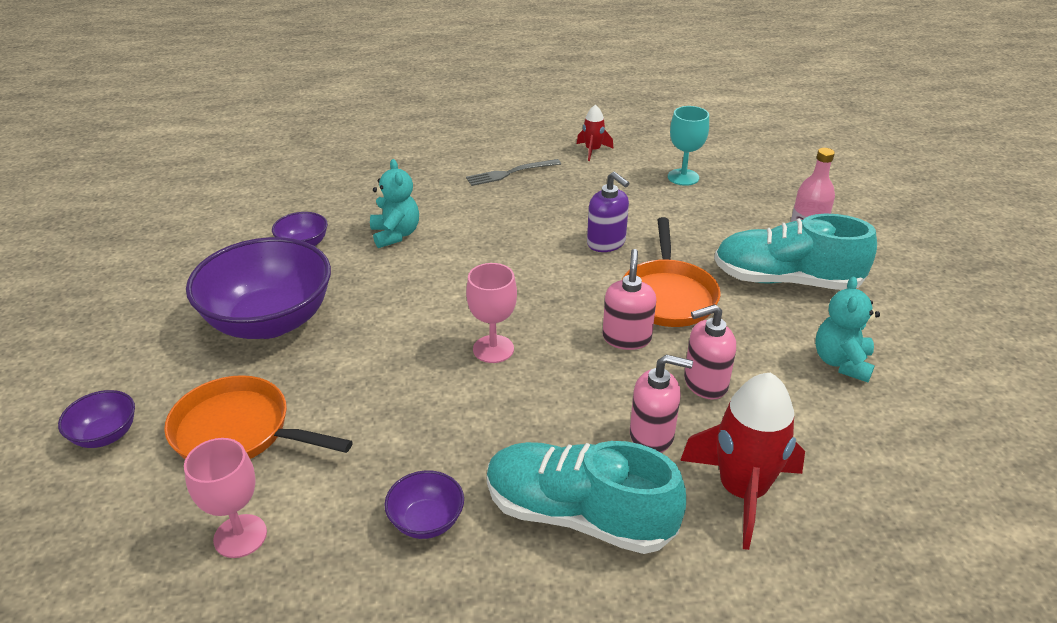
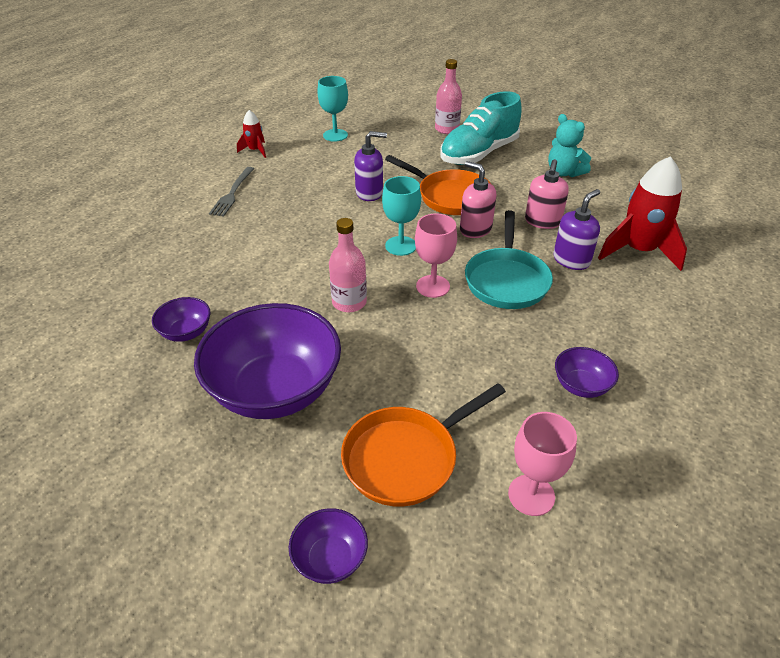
camera: 55 degrees left, 5 degrees up
turquoise teddy bear [370,159,419,248] -> none
turquoise shoe [487,441,686,554] -> none
pink soap dispenser [630,355,693,453] -> purple soap dispenser [553,189,600,270]
none -> pink bottle [329,218,367,313]
none -> turquoise goblet [382,176,421,256]
none -> turquoise pan [465,210,553,309]

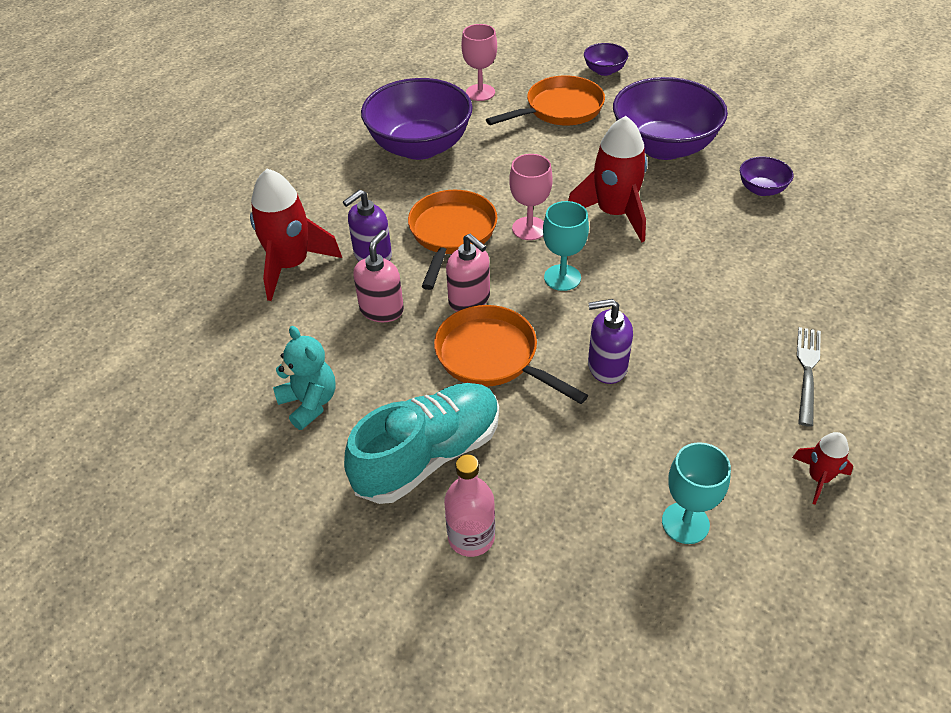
camera: 175 degrees left, 5 degrees up
pink bottle [329,218,367,313] -> red rocket [568,116,648,242]
turquoise pan [465,210,553,309] -> orange pan [408,190,498,290]
purple bowl [555,347,619,398] -> purple bowl [361,78,473,160], size x2.24

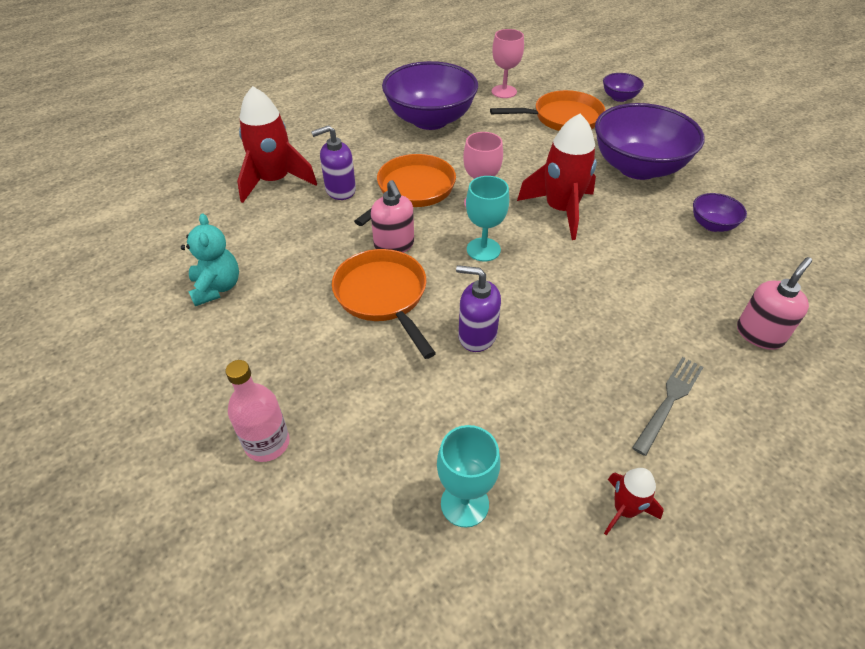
camera: 20 degrees right, 0 degrees up
turquoise shoe [344,383,499,504] -> none
pink soap dispenser [353,230,404,322] -> pink soap dispenser moved to [737,257,812,350]

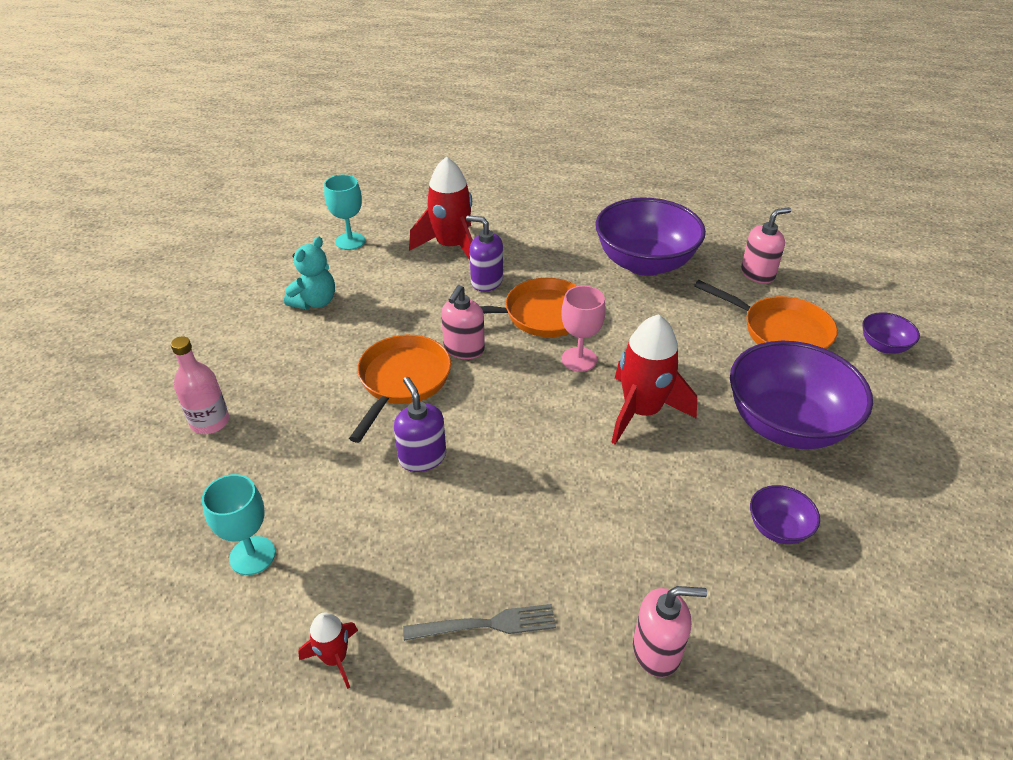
camera: 45 degrees right, 5 degrees down
turquoise goblet [466,176,509,262] -> turquoise goblet moved to [324,175,365,250]
pink goblet [492,29,524,98] -> pink soap dispenser [741,207,791,284]

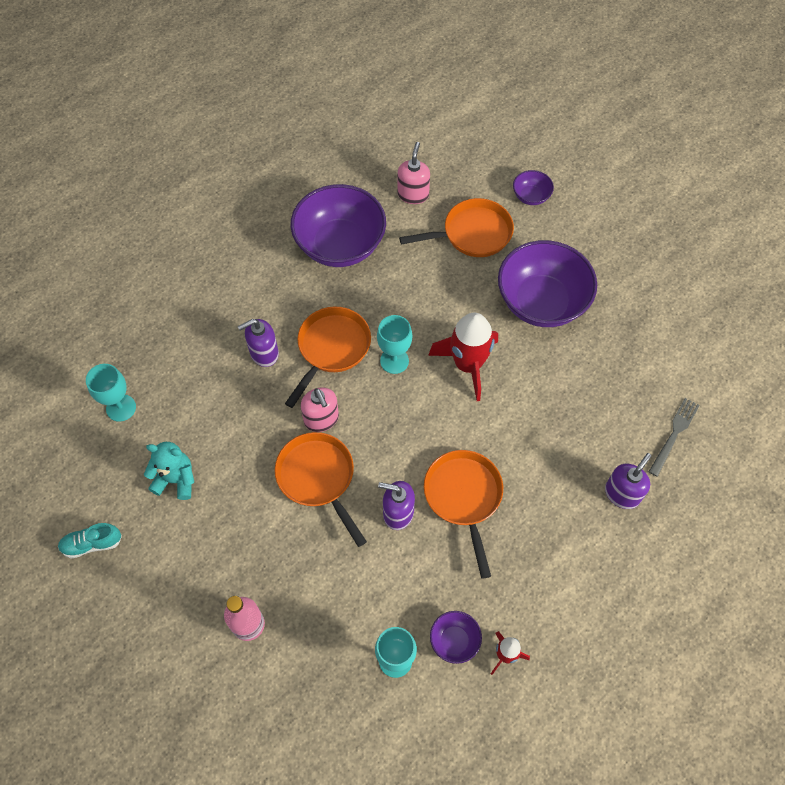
camera: 50 degrees left, 20 degrees up
turquoise teddy bear [284,236,335,310] -> turquoise teddy bear turned 60 degrees counterclockwise [144,442,194,500]
grey fork [403,604,556,641] -> grey fork moved to [648,398,700,477]
red rocket [409,156,473,260] -> none
pink goblet [562,286,606,372] -> turquoise goblet [377,315,412,374]
pink soap dispenser [633,586,707,677] -> purple soap dispenser [605,453,651,509]
purple bowl [750,485,820,544] -> purple bowl moved to [430,611,482,664]
none -> turquoise shoe [58,523,122,558]
none -> orange pan [424,450,503,579]

